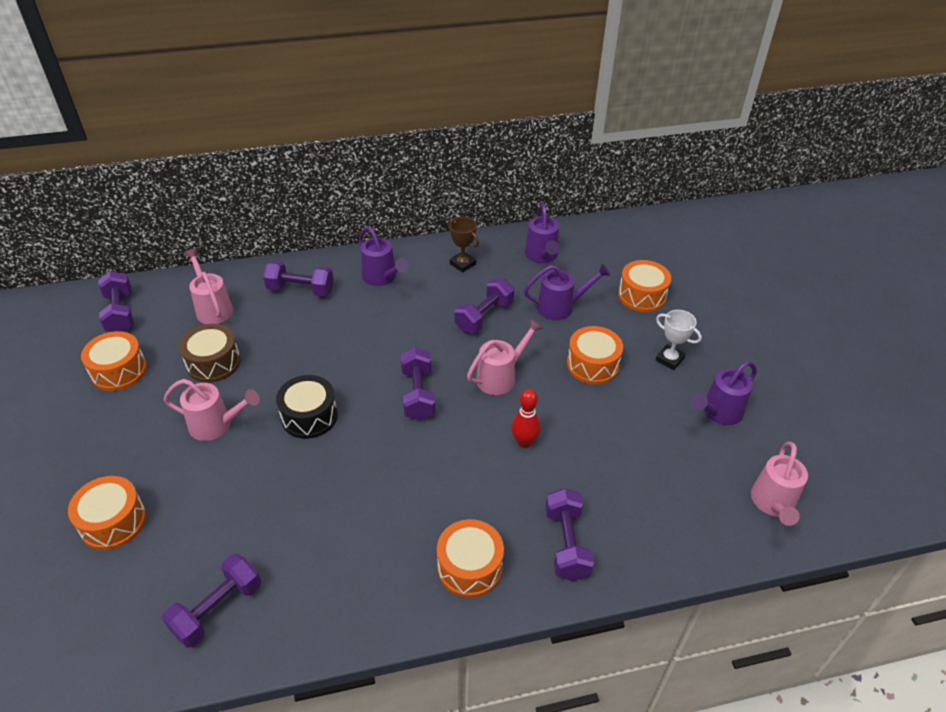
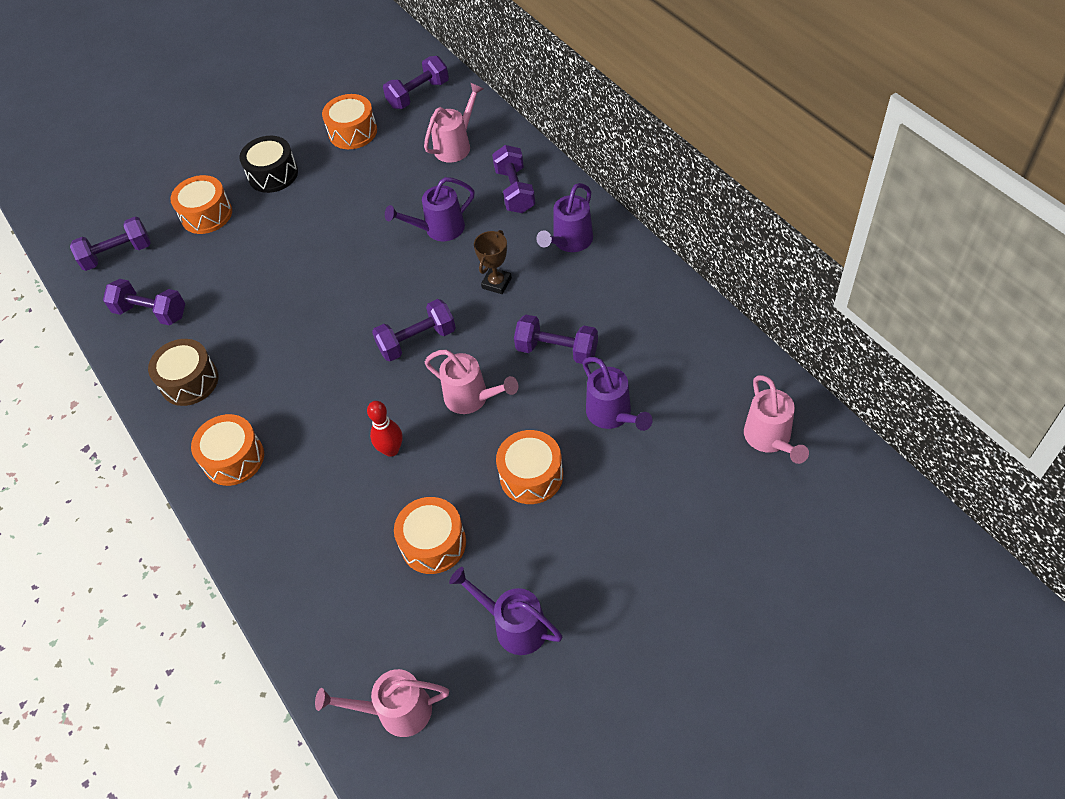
camera: 75 degrees right, 10 degrees up
pink watering can [164,379,260,441] -> pink watering can moved to [744,375,809,464]
brown drum [179,324,241,383] -> brown drum moved to [148,339,219,406]
black drum [276,375,338,439] -> black drum moved to [239,136,298,193]
brown trophy [447,217,479,272] -> brown trophy moved to [474,230,512,294]
purple watering can [525,204,559,263] -> purple watering can moved to [385,177,475,241]
purple dumbbell [546,488,594,581] -> purple dumbbell moved to [70,216,151,271]
orange drum [618,260,671,312] -> orange drum moved to [394,497,466,574]
white trophy [656,310,702,370] -> none

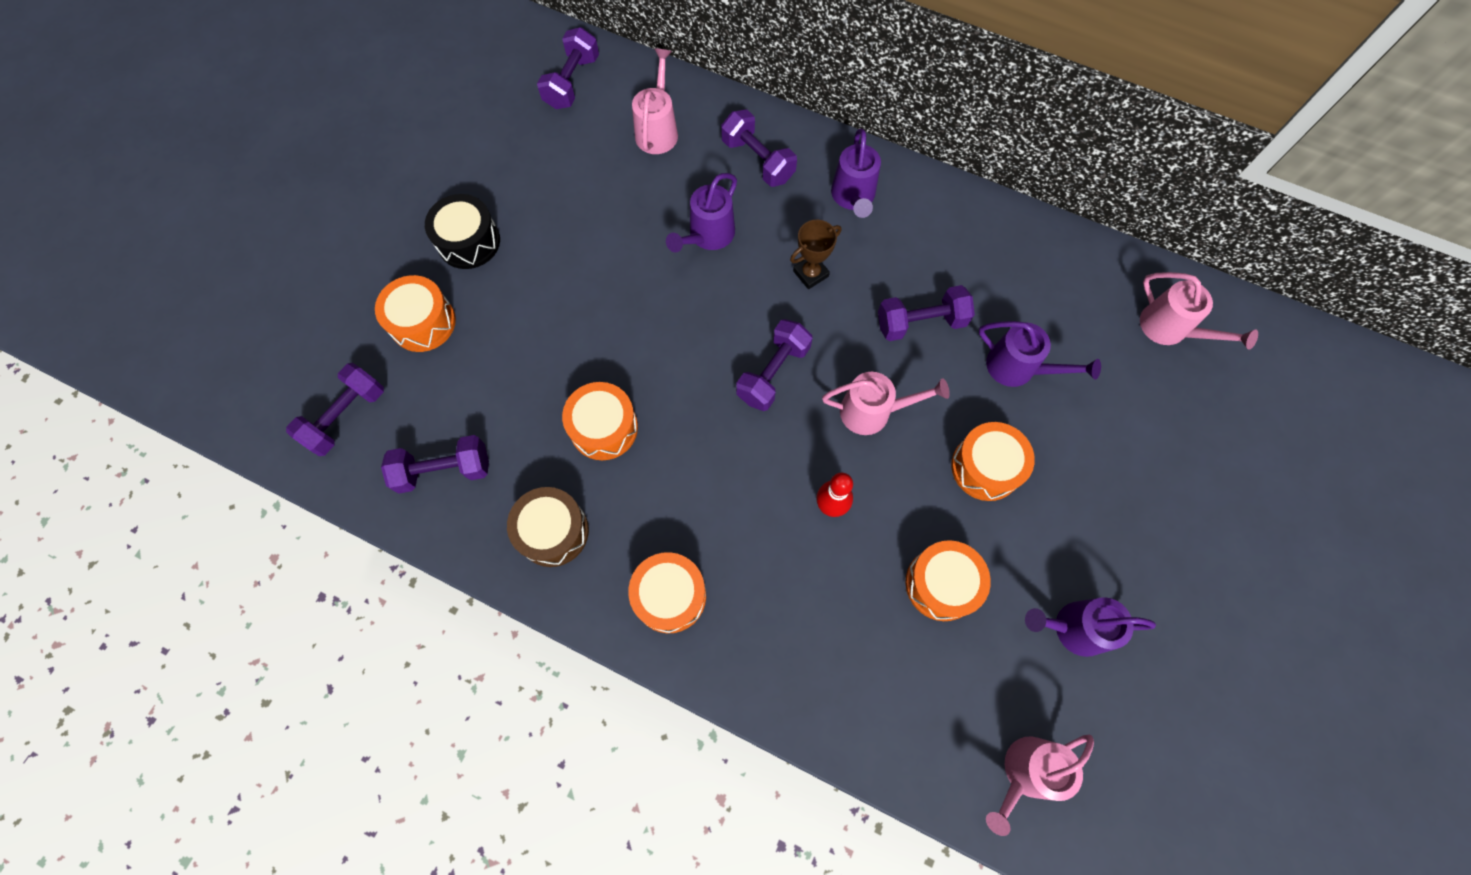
camera: 35 degrees left, 15 degrees up
orange drum [322,94,377,149] -> orange drum moved to [562,382,638,460]
brown trophy [474,230,512,294] -> brown trophy turned 60 degrees clockwise [790,220,841,289]

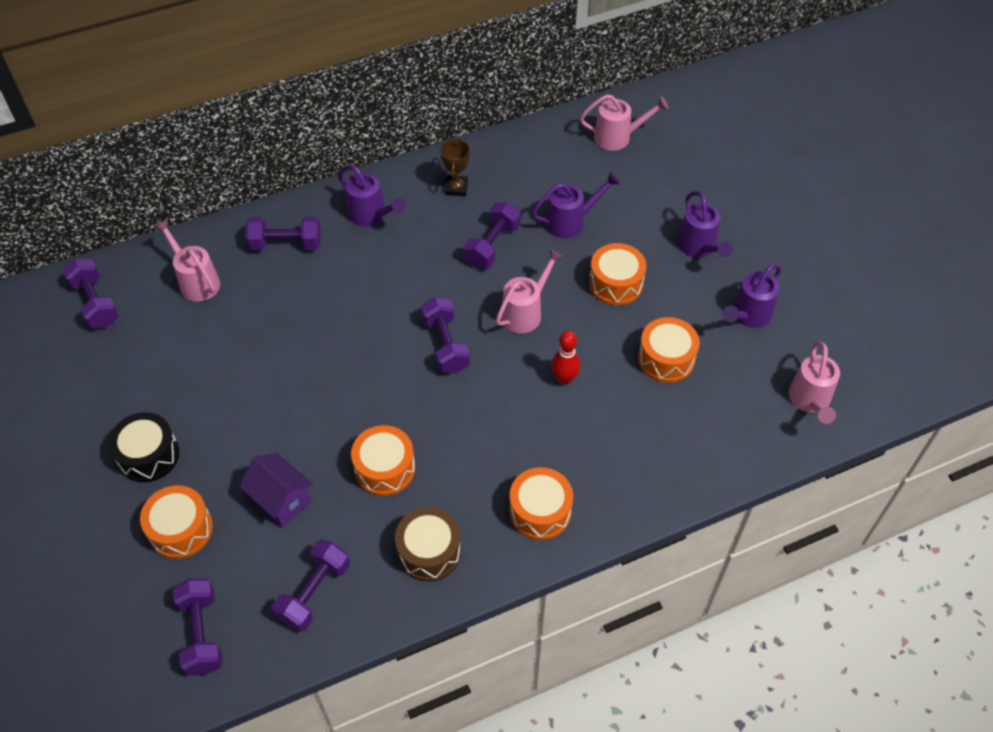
camera: 50 degrees left, 15 degrees down
purple watering can [666,173,737,252] -> purple watering can moved to [677,191,733,257]
brown trophy [790,220,841,289] -> brown trophy moved to [440,138,470,196]
none -> purple house [239,453,313,528]

